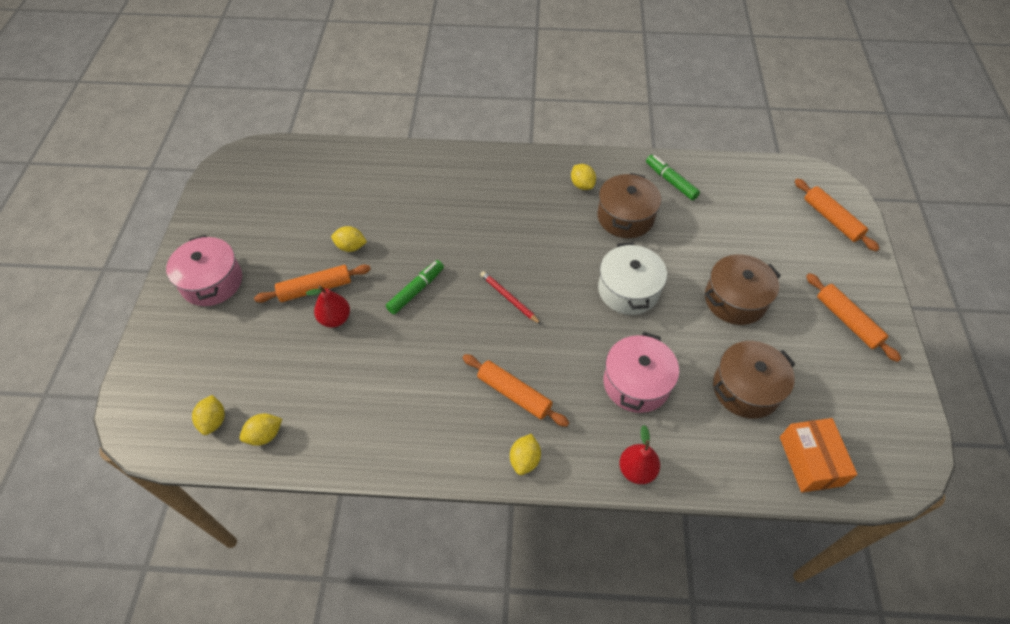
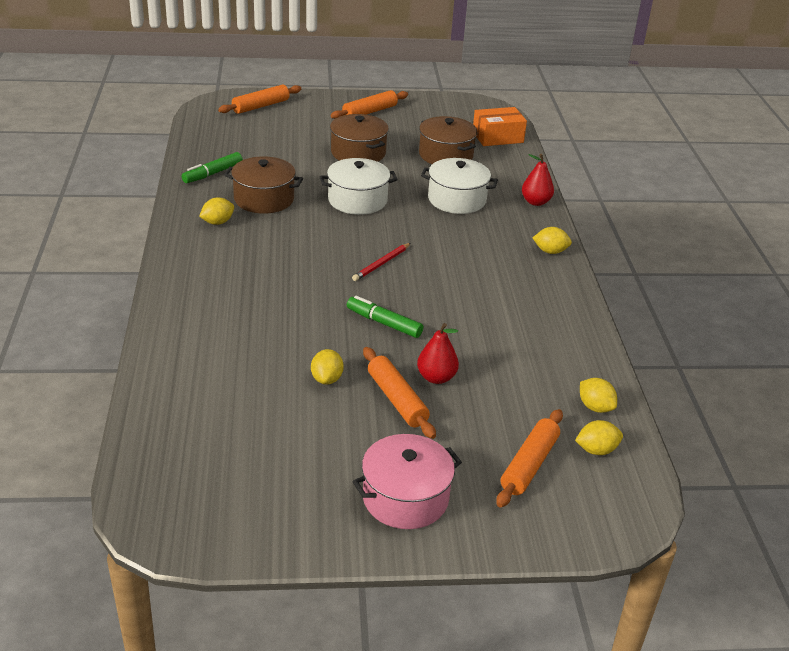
camera: 100 degrees left, 20 degrees down
orange rolling pin [463,354,569,427] -> orange rolling pin moved to [496,409,563,507]
pink pot [604,332,679,413] -> white pot [421,158,498,214]

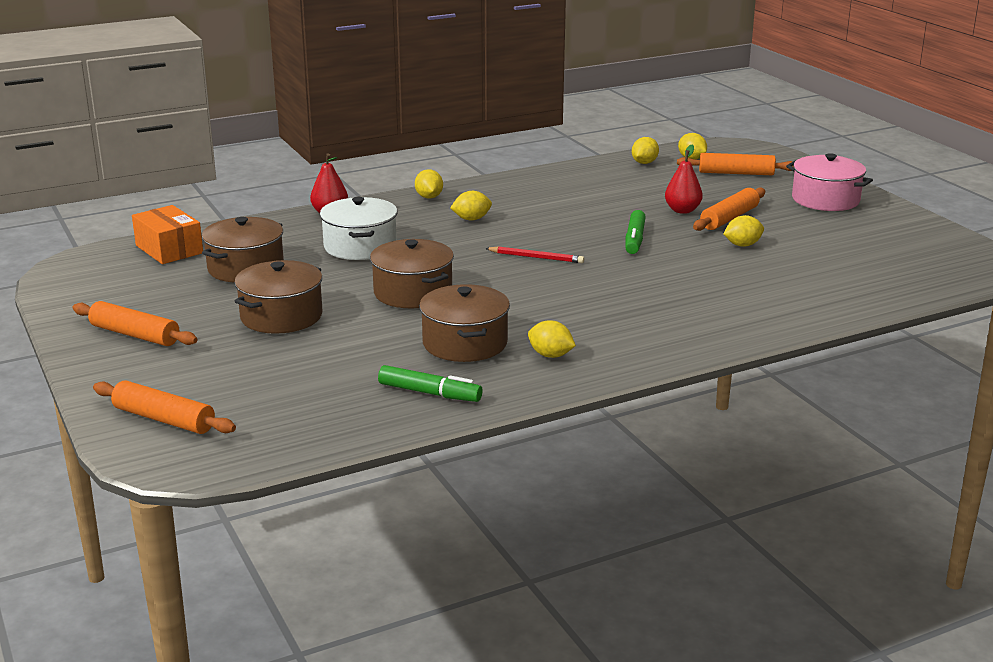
camera: 110 degrees left, 10 degrees down
white pot [319,158,398,215] -> brown pot [370,239,454,308]
none -> yellow lemon [450,191,492,221]

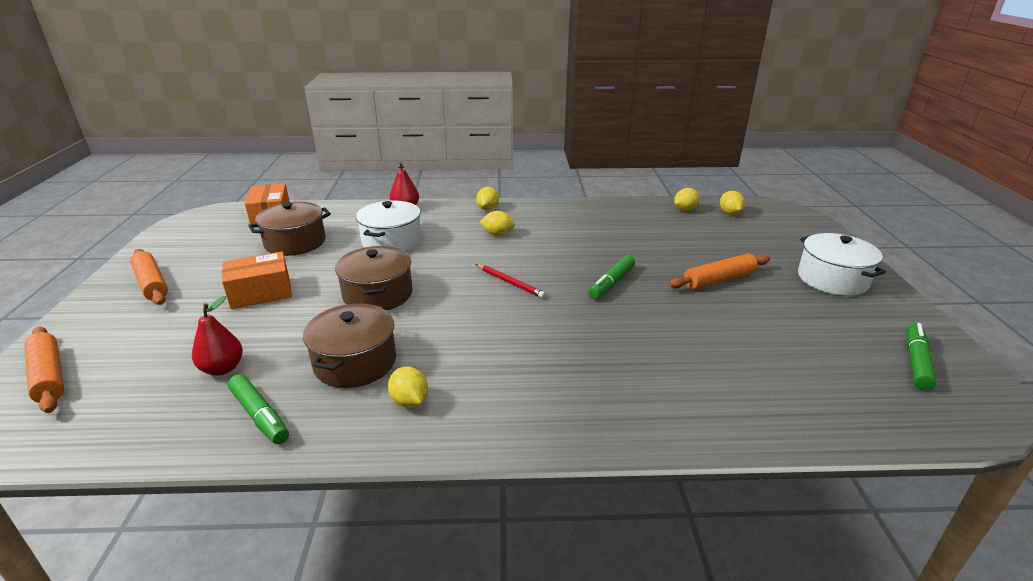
camera: 25 degrees right, 5 degrees up
brown pot [234,260,322,334] -> orange box [222,252,292,309]
red pear [665,145,703,214] -> red pear moved to [192,296,243,376]
orange rolling pin [677,153,793,175] -> none
yellow lemon [723,215,764,247] -> none
pink pot [786,153,873,211] -> white pot [798,233,886,296]
none -> green marker [907,323,937,390]

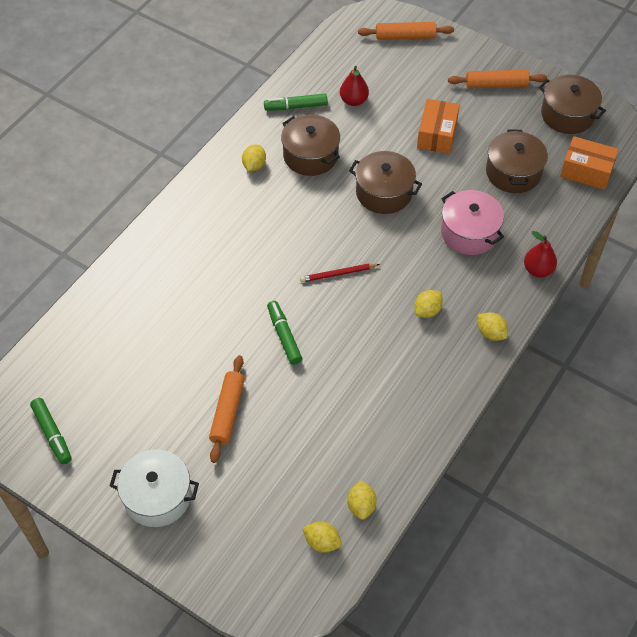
camera: 125 degrees right, 25 degrees up
white pot [356,201,421,251] -> pink pot [441,190,504,255]
yellow lemon [388,367,428,408] -> yellow lemon turned 75 degrees counterclockwise [242,144,266,171]
none -> brown pot [539,75,606,134]

